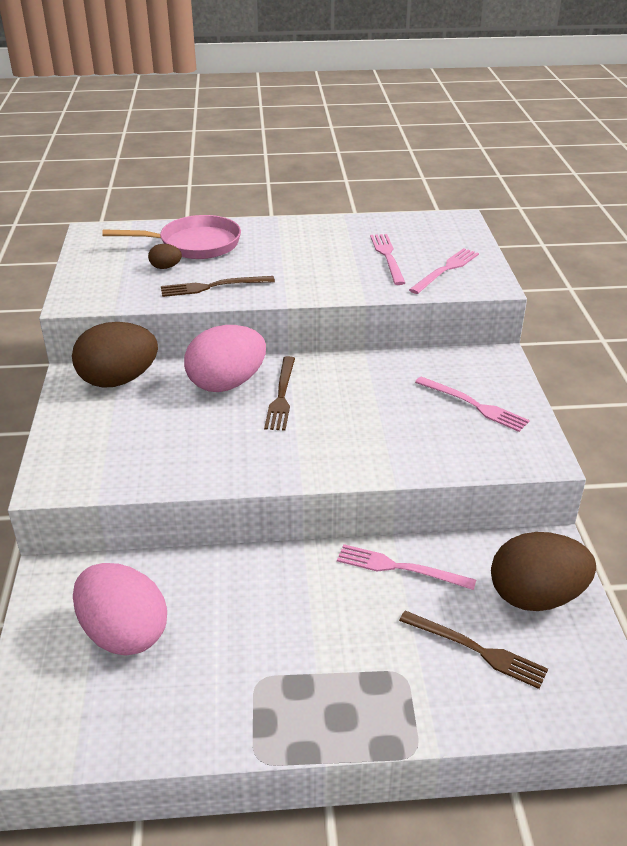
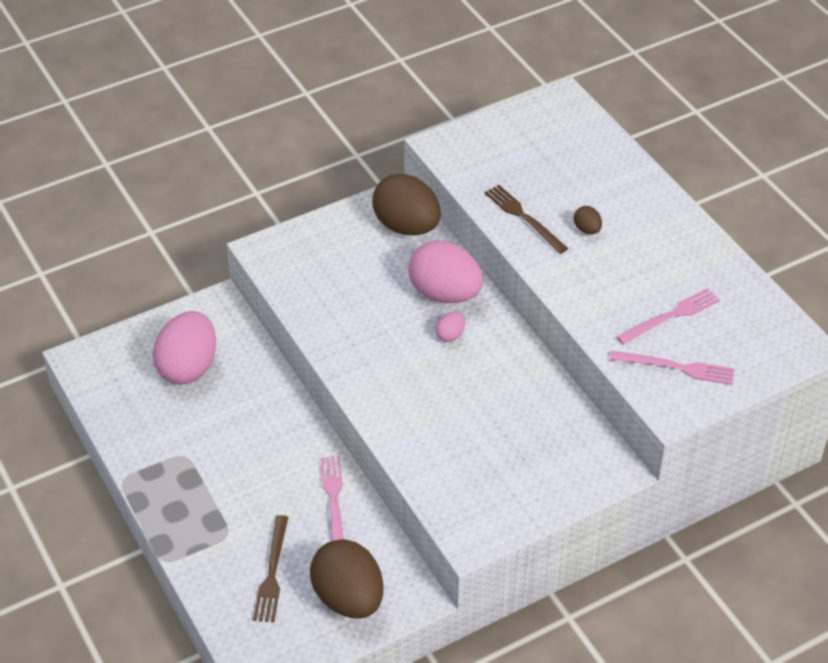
camera: 65 degrees right, 10 degrees up
pink pan [102,215,241,259] -> none
brown egg [148,244,182,269] -> brown egg moved to [574,206,602,235]
brown fork [264,356,295,431] -> pink egg [435,312,465,342]
pink fork [415,377,530,432] -> none

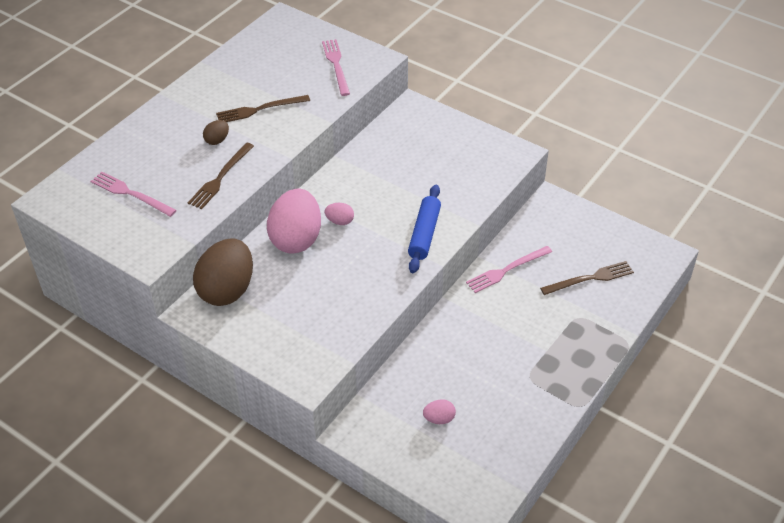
camera: 115 degrees left, 0 degrees up
pink egg [152,311,216,384] -> pink egg [423,399,456,424], size x0.43
brown egg [310,539,383,618] -> none
pink fork [616,288,720,345] -> pink fork moved to [90,172,177,217]
none -> brown fork [216,95,310,122]
none -> blue rolling pin [408,185,441,273]

